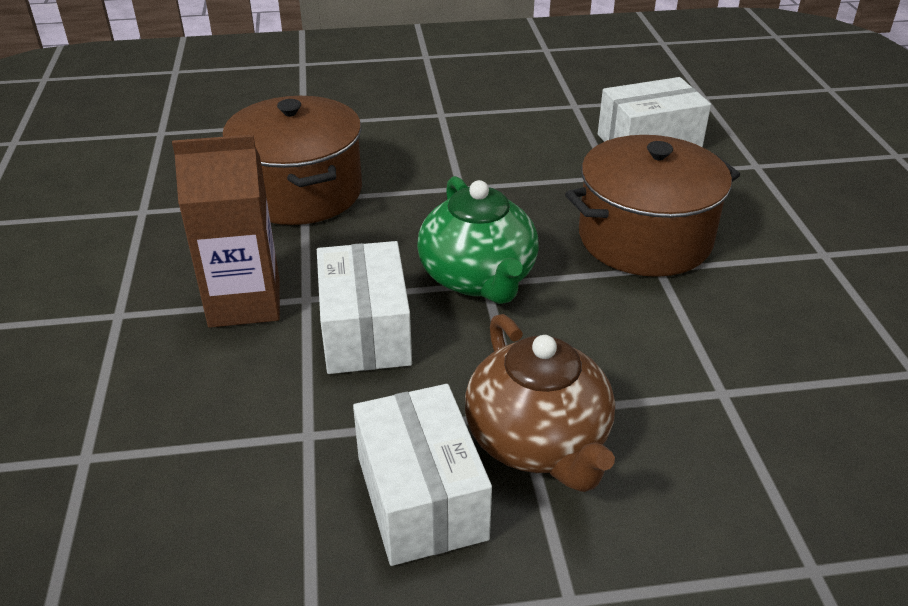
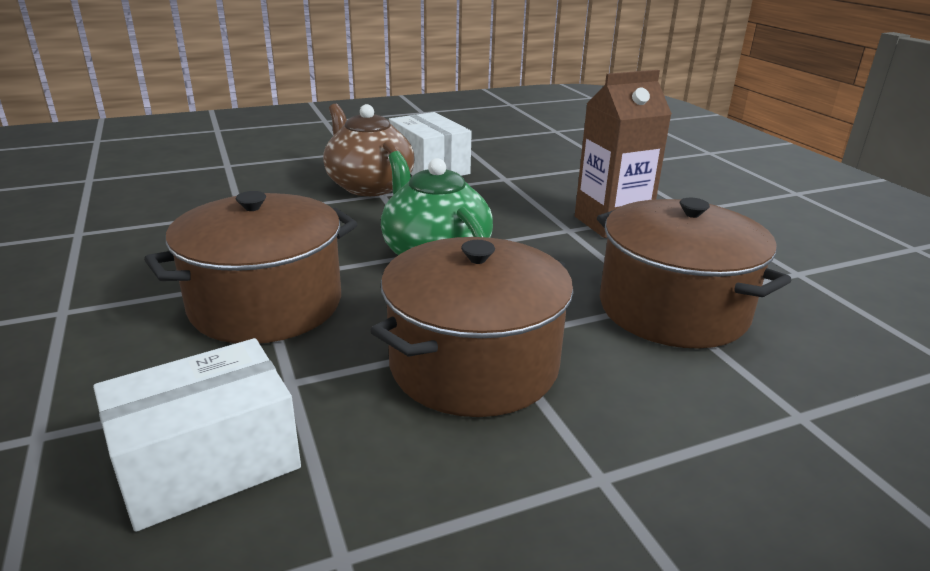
camera: 165 degrees right, 10 degrees down
white box [317,241,412,374] -> none
none -> brown pot [370,237,574,417]

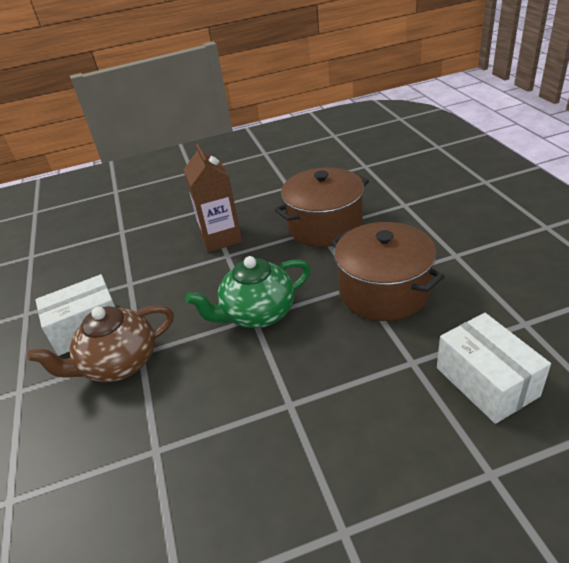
camera: 80 degrees left, 10 degrees up
brown pot [144,191,358,343] -> none

